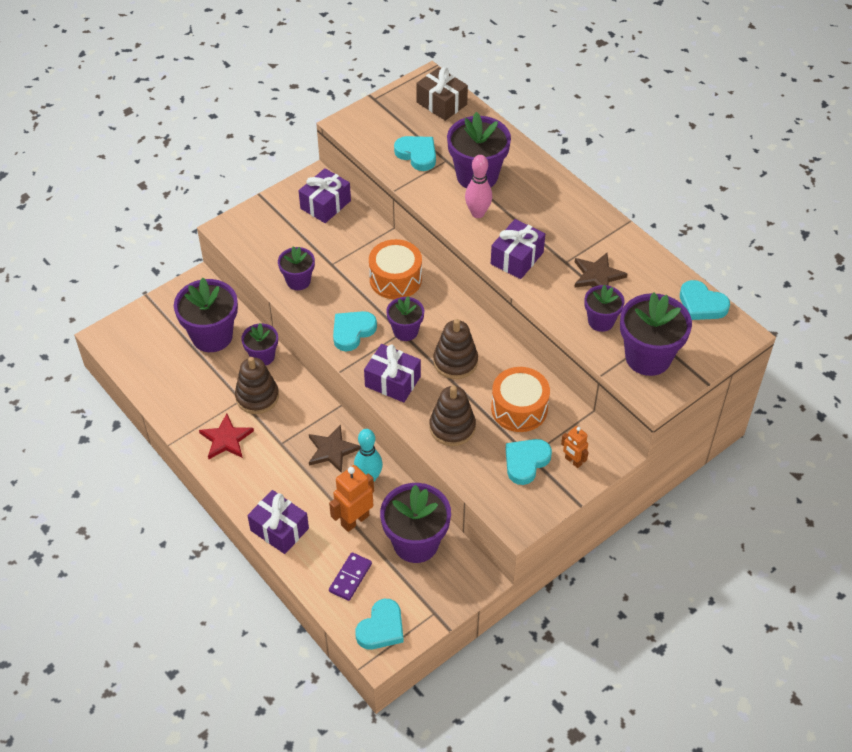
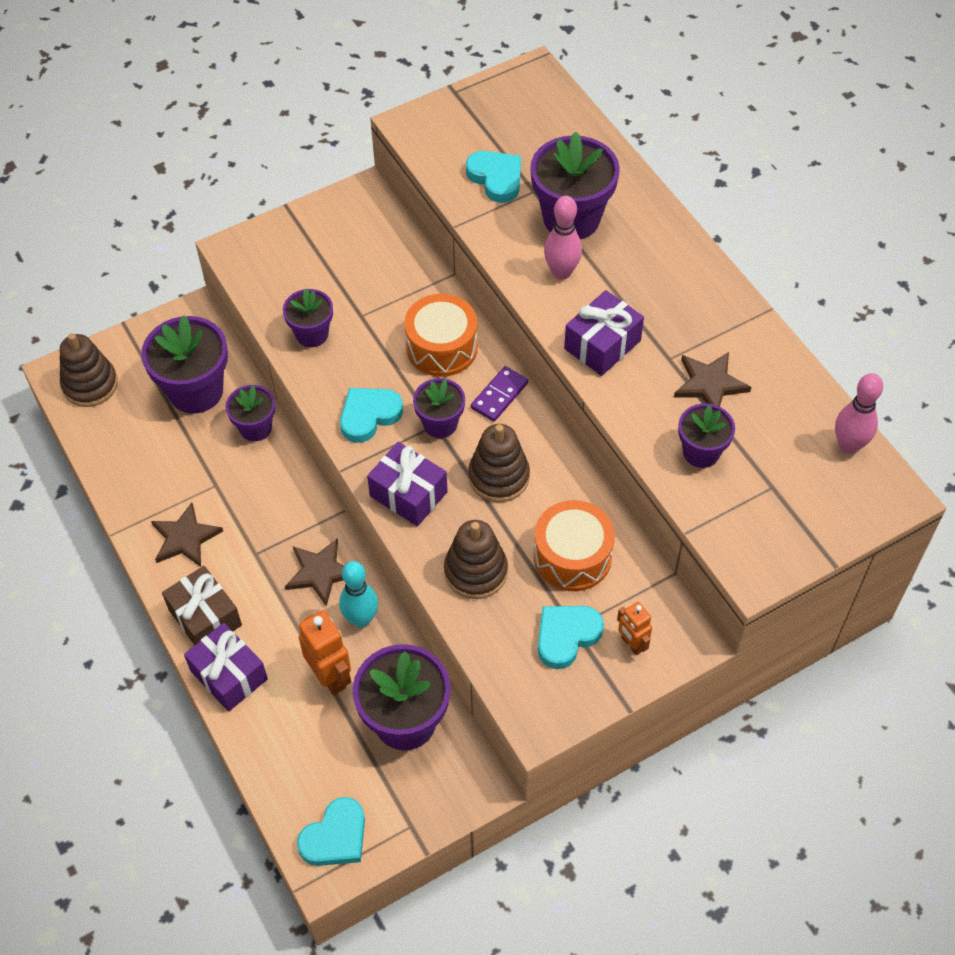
camera: 10 degrees right, 5 degrees up
red star [199,413,254,459] -> brown star [151,502,223,567]
brown stacking toy [235,357,279,414] -> brown stacking toy moved to [60,333,118,407]
purple gift [299,168,351,223] -> none
orange robot [329,465,374,532] -> orange robot turned 90 degrees clockwise [299,610,351,695]
purple domino [329,552,372,601] -> purple domino moved to [471,366,528,422]
brown gift [416,67,468,121] -> brown gift moved to [162,566,242,645]
purple flower pot [620,293,692,376] -> none
turquoise heart [680,280,730,320] -> pink bowling pin [835,373,883,454]

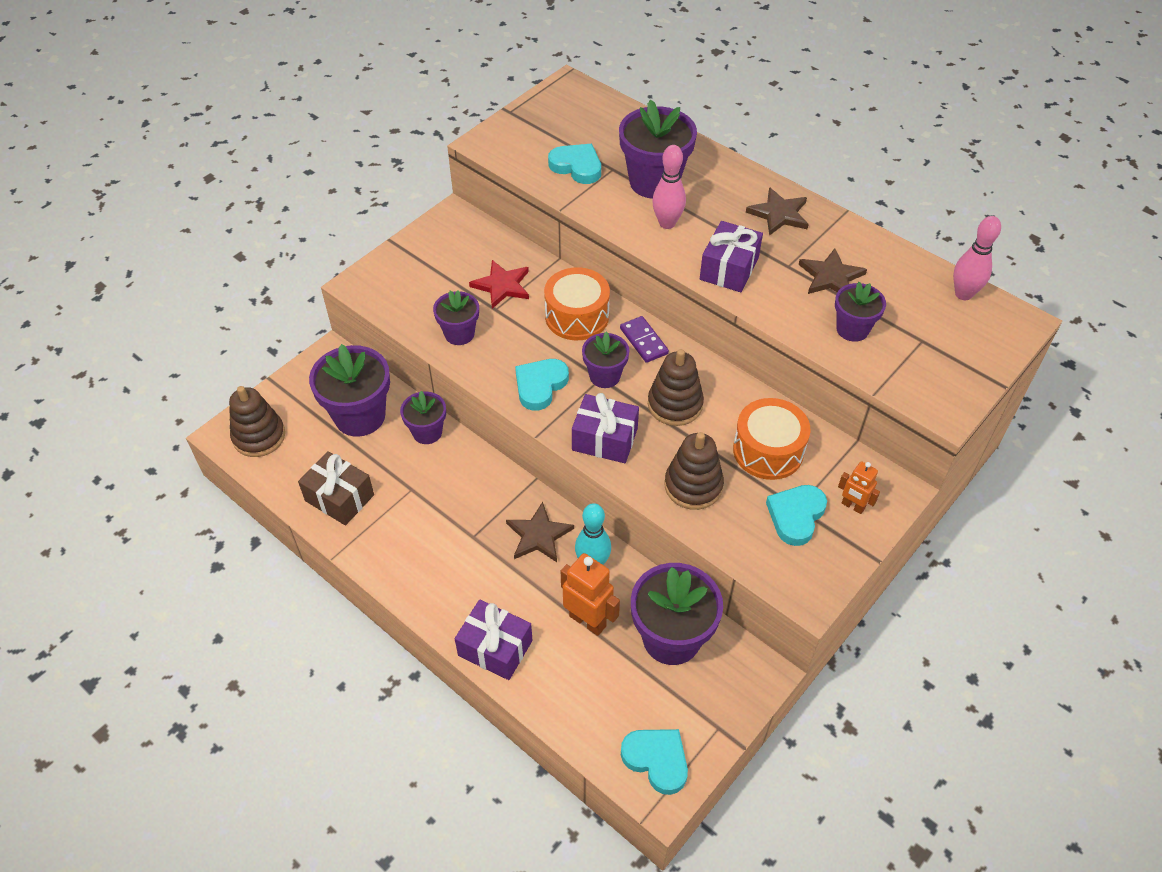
camera: 20 degrees left, 5 degrees down
brown star [151,502,223,567] -> brown star moved to [746,187,809,236]
brown gift [162,566,242,645] -> brown gift moved to [298,451,374,525]
turquoise heart [297,797,365,866] -> turquoise heart turned 75 degrees counterclockwise [621,729,688,795]
purple domino [471,366,528,422] -> purple domino turned 45 degrees counterclockwise [620,316,669,363]
none -> red star [469,260,529,309]

